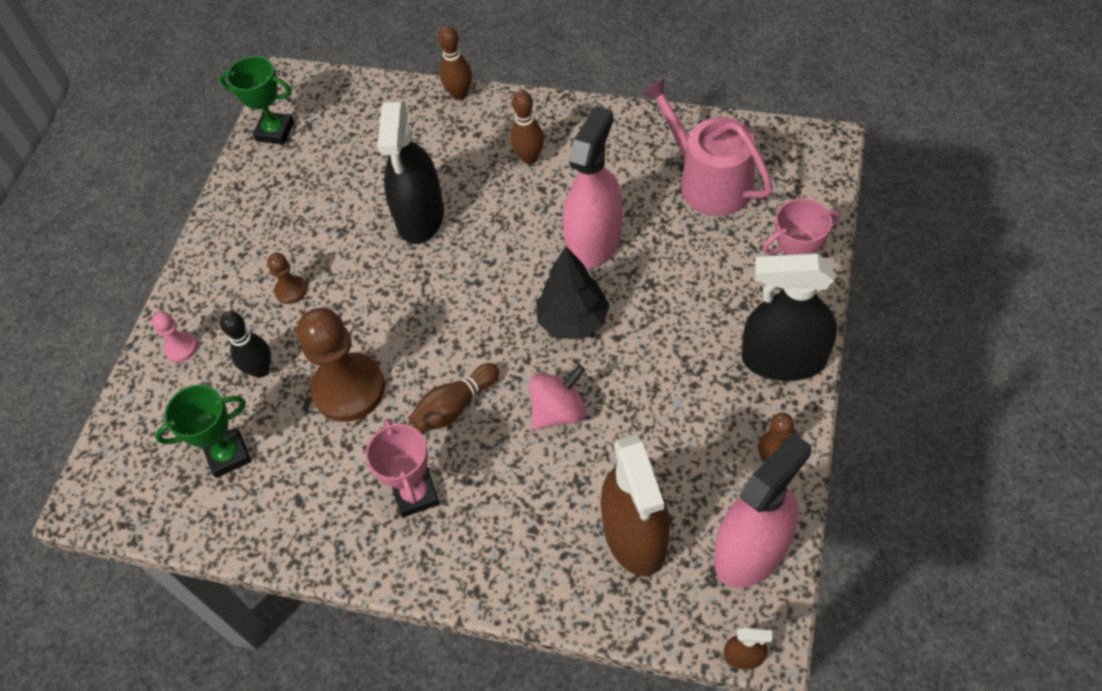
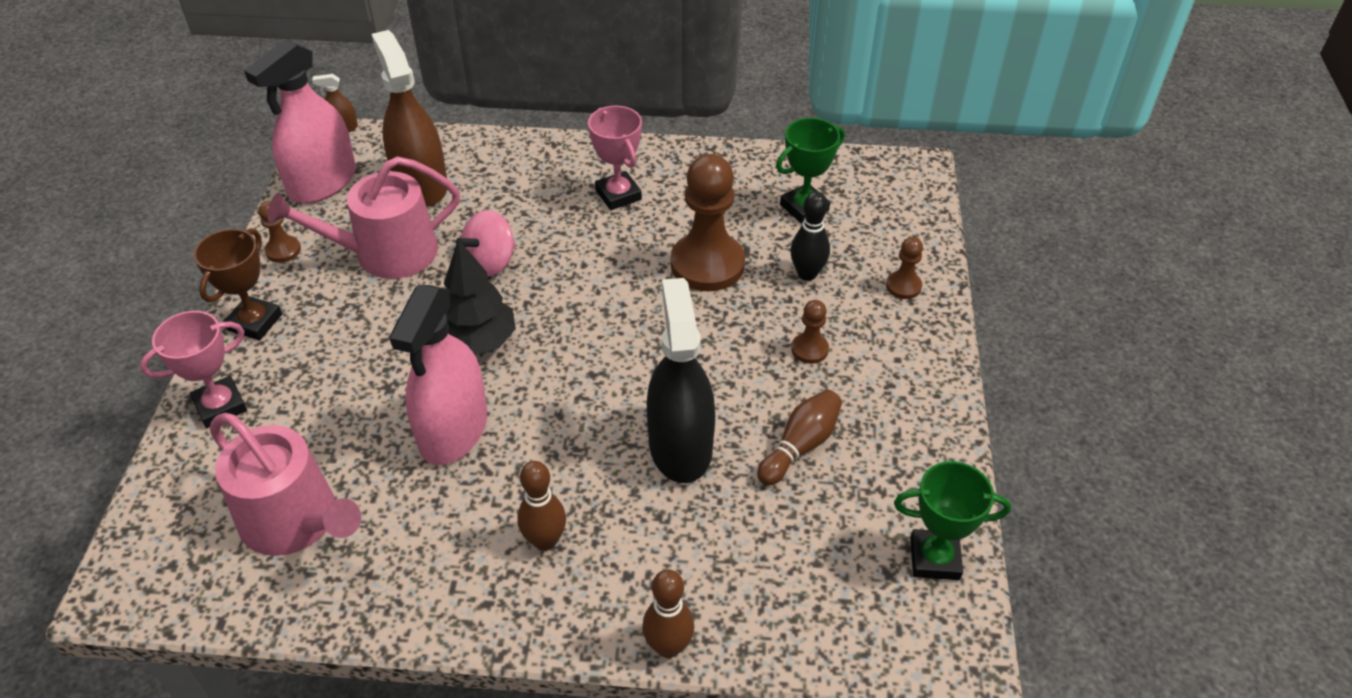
camera: 165 degrees right, 10 degrees down
pink pawn [152,312,198,362] -> brown pawn [886,237,923,299]
brown bowling pin [409,363,499,433] -> brown bowling pin moved to [757,390,842,485]
black spray bottle [742,253,837,381] -> brown trophy [194,229,282,340]
none -> pink watering can [267,156,460,279]

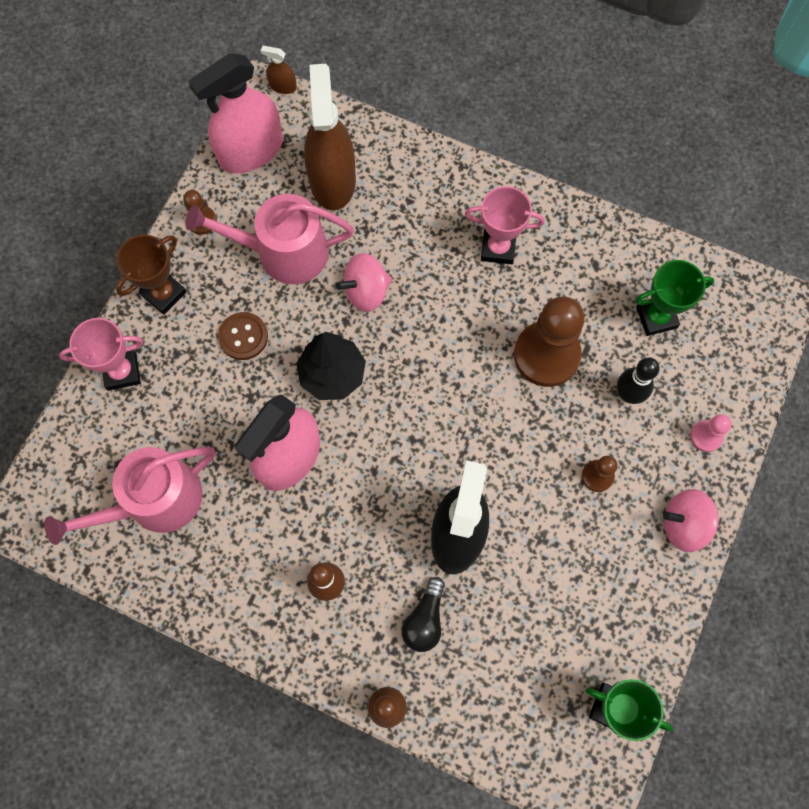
camera: 20 degrees right, 25 degrees up
pink watering can [210,413,361,556] -> pink watering can turned 90 degrees clockwise [44,447,215,545]
pink trophy [588,106,642,210] -> pink trophy turned 75 degrees counterclockwise [465,186,545,264]
brown bowling pin [757,390,842,485] -> none
brown pawn [886,237,923,299] -> pink pawn [690,414,732,452]
none -> brown button [218,312,268,360]
none -> black light bulb [401,577,445,652]
none -> pink spinning top [663,489,718,552]

